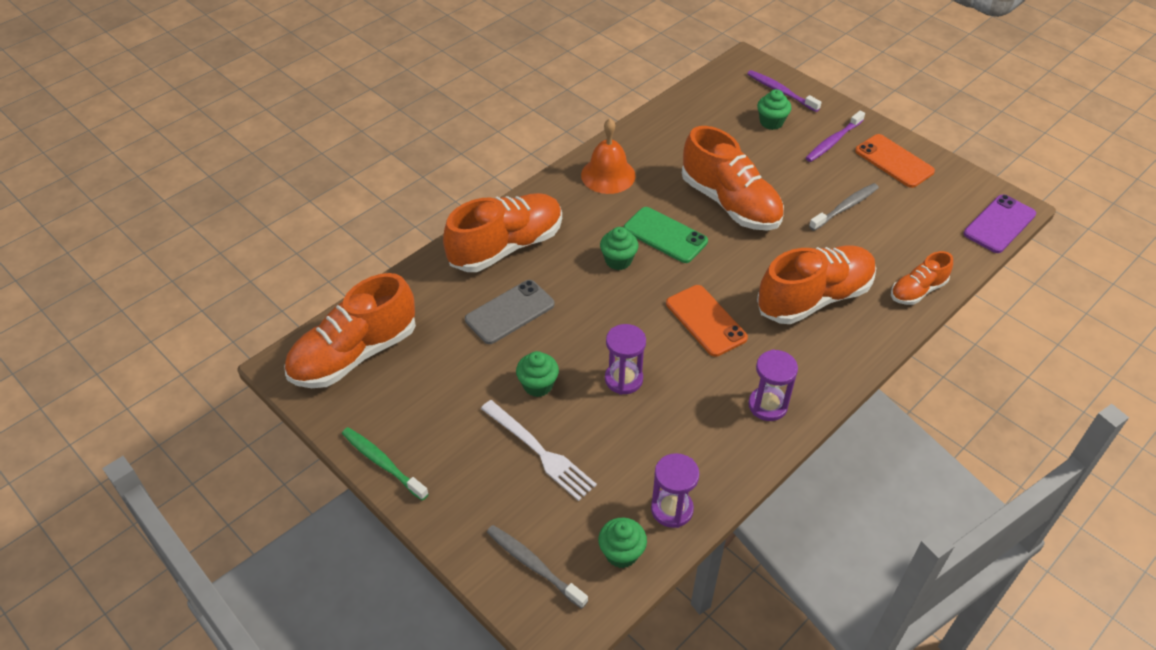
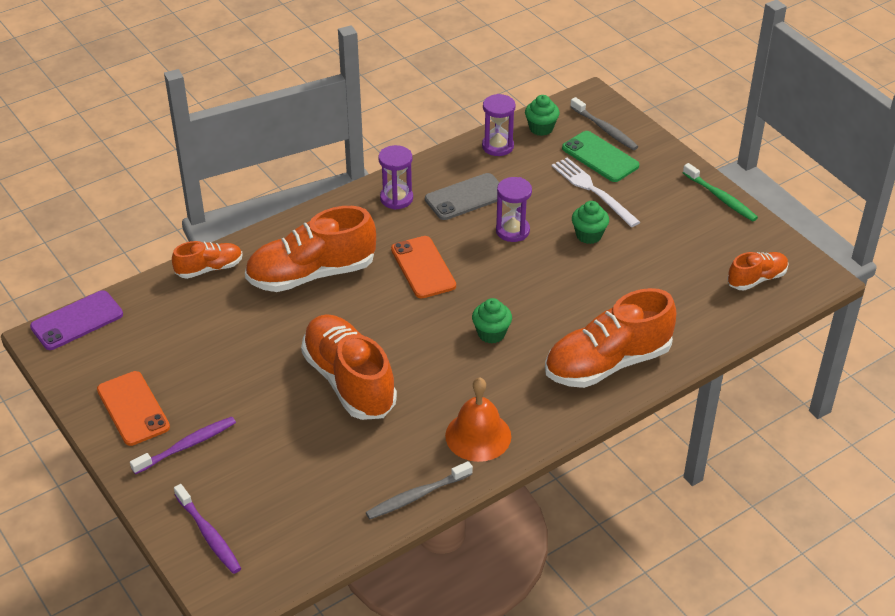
camera: 170 degrees left, 5 degrees down
orange shoe [284,273,416,388] -> orange shoe [727,252,789,291], size x0.53
grey phone [465,280,555,344] -> grey phone moved to [425,173,500,220]
green phone [624,207,708,263] -> green phone moved to [562,131,639,182]
green cupcake [757,89,791,130] -> none
grey toothbrush [809,183,879,231] -> grey toothbrush moved to [366,461,473,519]

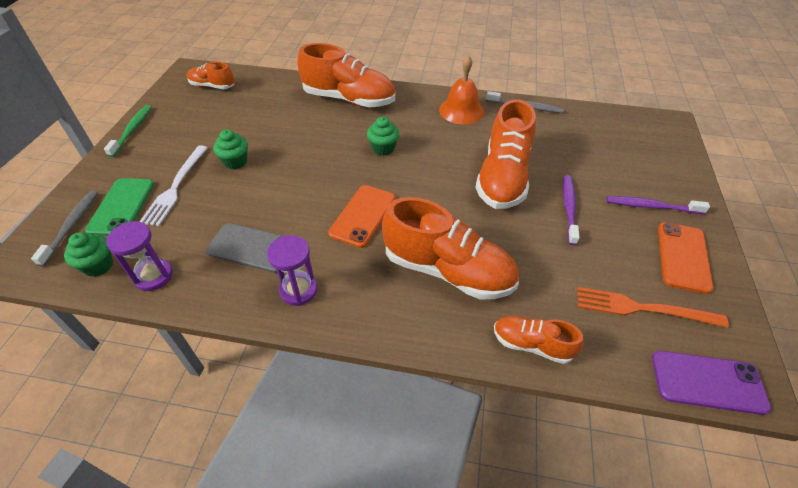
camera: 135 degrees left, 5 degrees up
purple toothbrush [174,484,241,574] -> purple toothbrush moved to [563,175,580,245]
purple hourglass [496,177,532,242] -> none
none -> orange fork [577,287,729,328]

